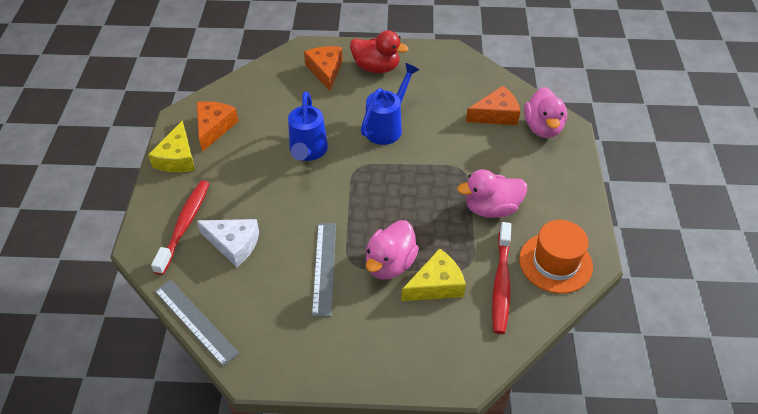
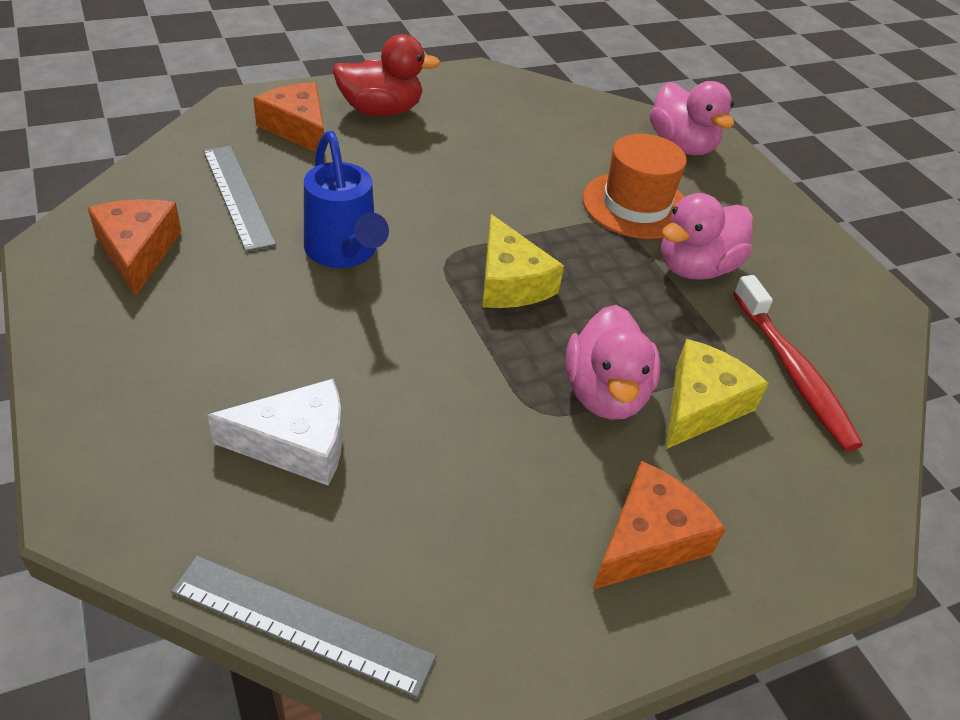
camera: 30 degrees left, 5 degrees down
yellow cheese [148,120,195,172] -> yellow cheese moved to [482,214,564,308]
red toothbrush [151,180,210,275] -> none
grey ruler [312,223,336,317] -> grey ruler moved to [203,146,276,252]
blue watering can [361,63,419,145] -> none
orange cheese [466,86,520,125] -> orange cheese moved to [592,461,726,590]
orange hat [519,220,593,294] -> orange hat moved to [583,134,687,239]

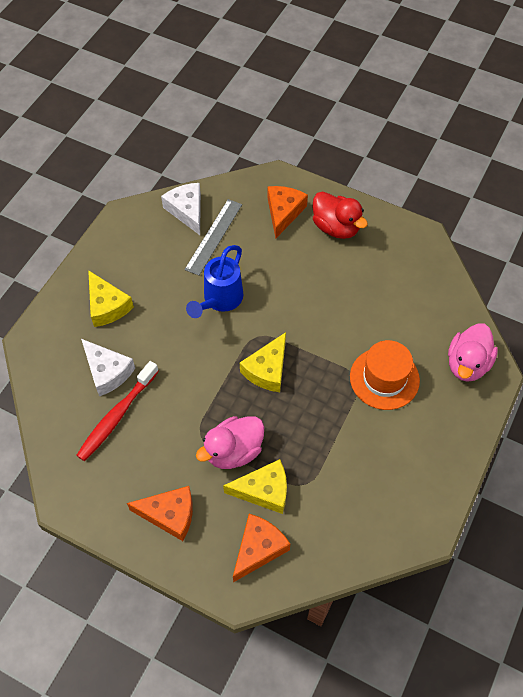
camera: 55 degrees right, 15 degrees up
orange cheese [88,199,182,296] -> orange cheese moved to [233,514,290,582]
grey ruler [171,555,436,698] -> none
pink duck [661,193,753,280] -> none
red toothbrush [733,275,863,451] -> red toothbrush moved to [76,361,159,461]
none -> yellow cheese [88,270,134,327]
none -> white cheese [161,183,201,235]

